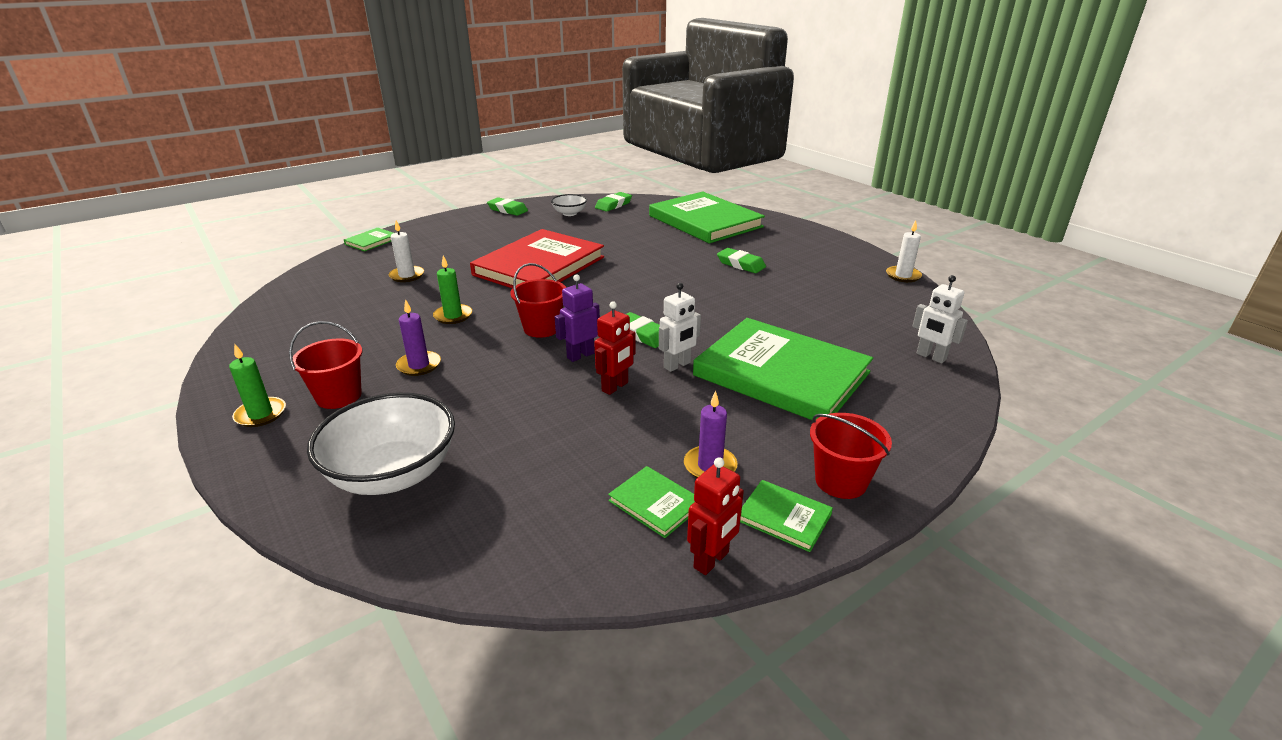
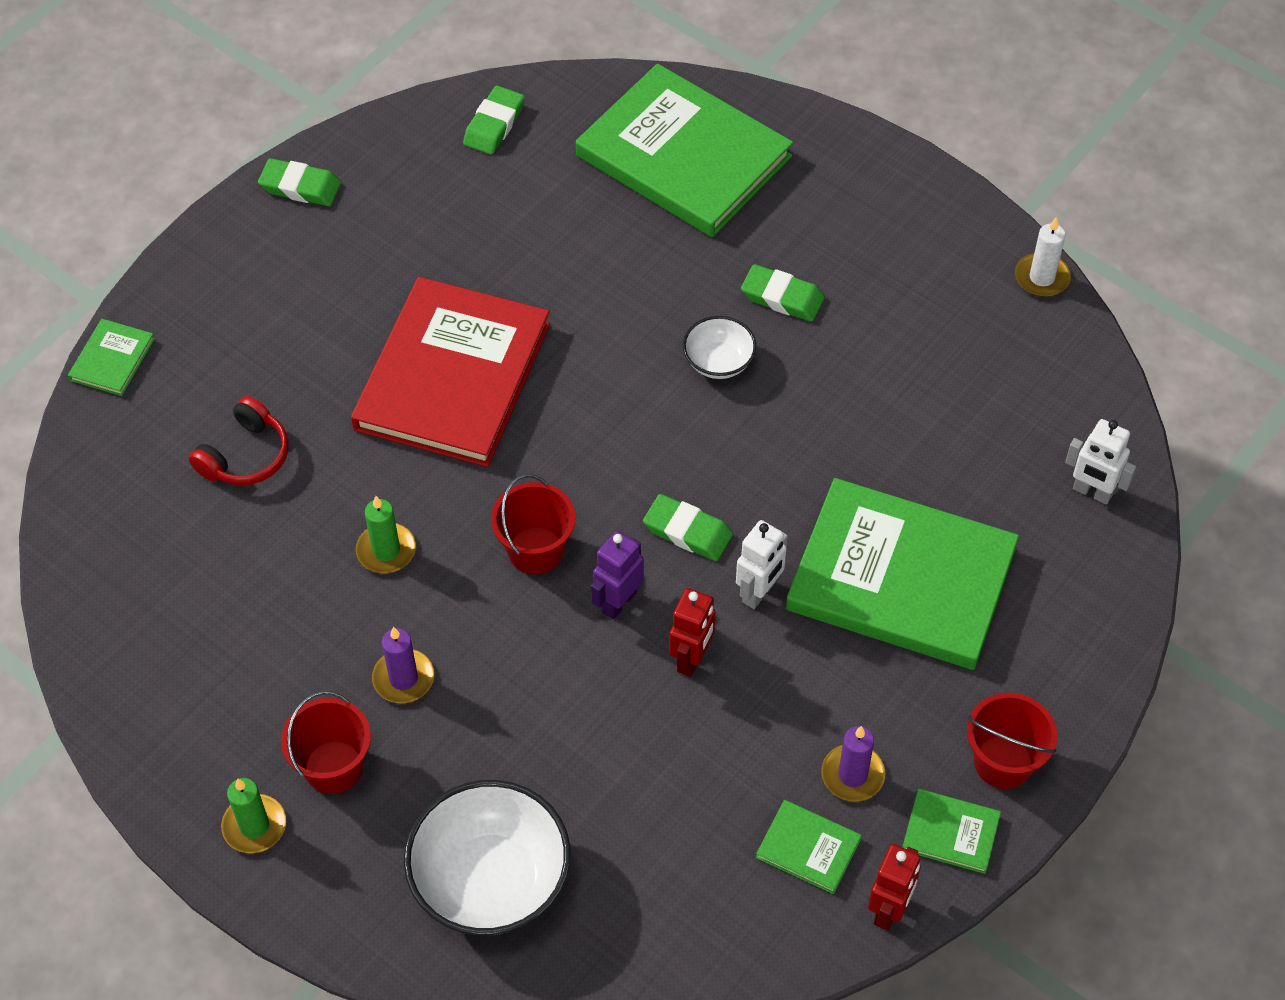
camera: 15 degrees left, 25 degrees up
white candle [389,221,424,282] -> red headphones [189,396,288,485]
white bowl [551,194,587,216] -> white bowl moved to [683,316,757,379]

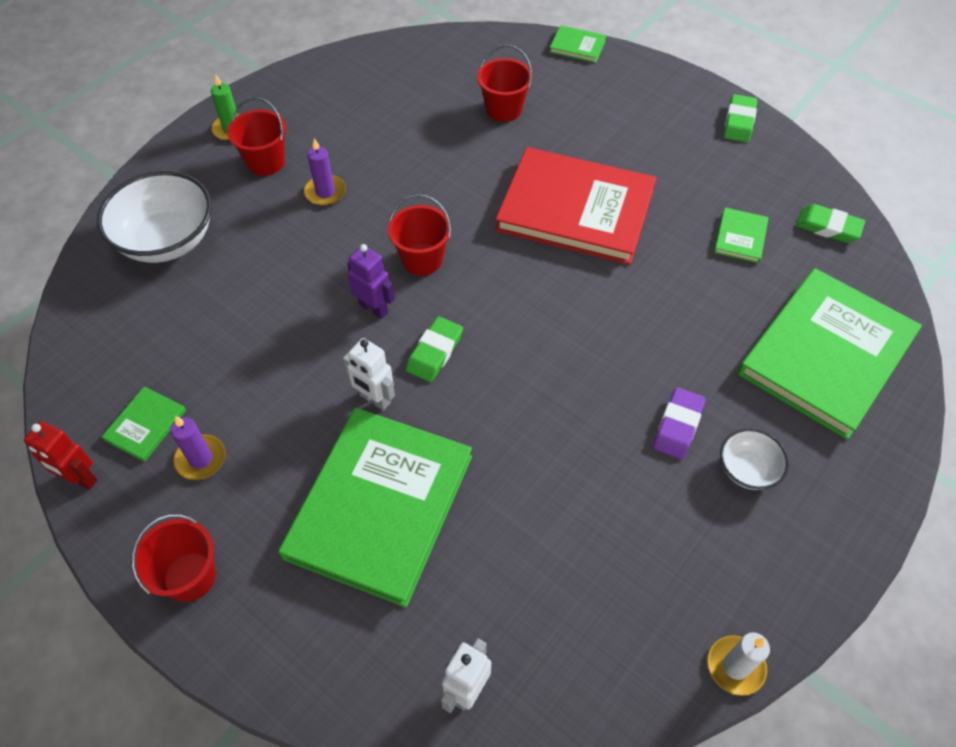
camera: 90 degrees right, 0 degrees up
red headphones [189,396,288,485] -> red bucket [477,45,533,122]
green candle [356,496,416,573] -> none
red robot [669,588,716,677] -> none
white bowl [683,316,757,379] -> white bowl moved to [720,428,789,490]
green eraser [741,264,825,322] -> purple eraser [653,387,705,460]
green book [903,789,1001,874] -> green book moved to [714,208,769,263]

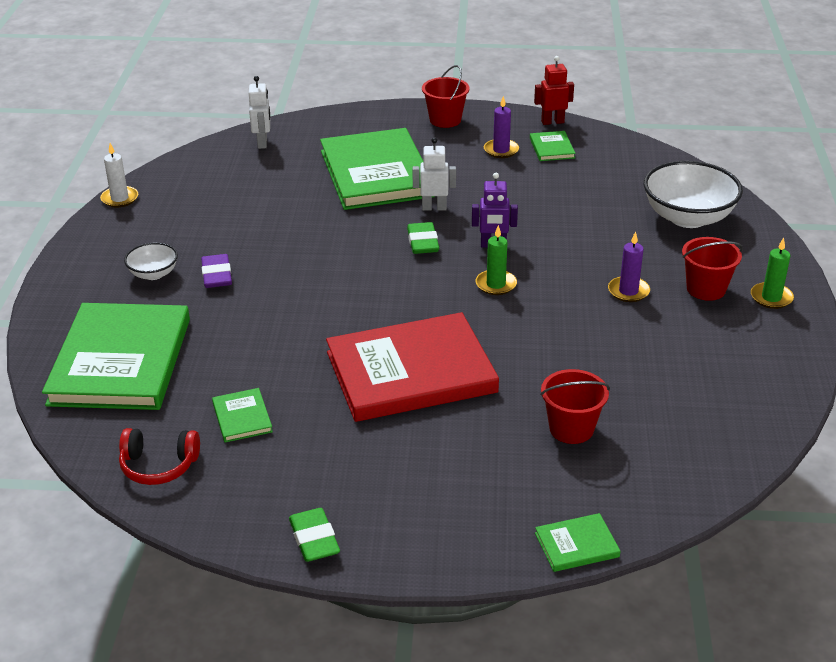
camera: 145 degrees right, 20 degrees down
red bucket [388,194,451,276] -> green candle [475,225,517,295]
green eraser [796,204,865,243] -> red headphones [119,428,200,485]

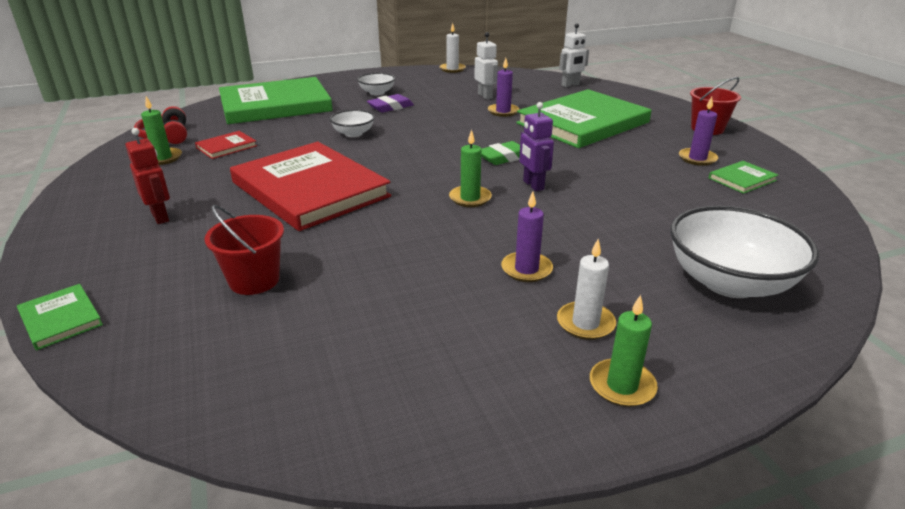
camera: 65 degrees right, 5 degrees down
green book [212,388,273,443] -> red book [195,131,257,159]
green eraser [289,508,340,562] -> none
white robot [413,137,456,211] -> white robot moved to [474,32,498,100]
red robot [534,56,574,125] -> red robot moved to [125,128,170,224]
red bucket [682,237,743,301] -> white candle [557,239,616,340]
none -> green candle [141,96,182,165]
none -> white bowl [330,110,375,137]
none -> purple candle [488,58,519,117]

